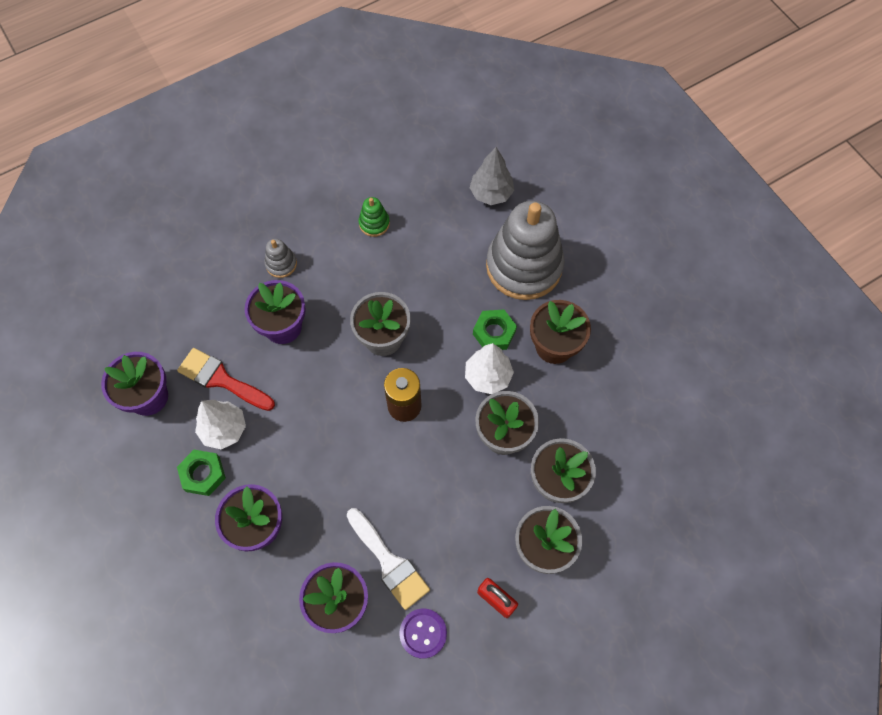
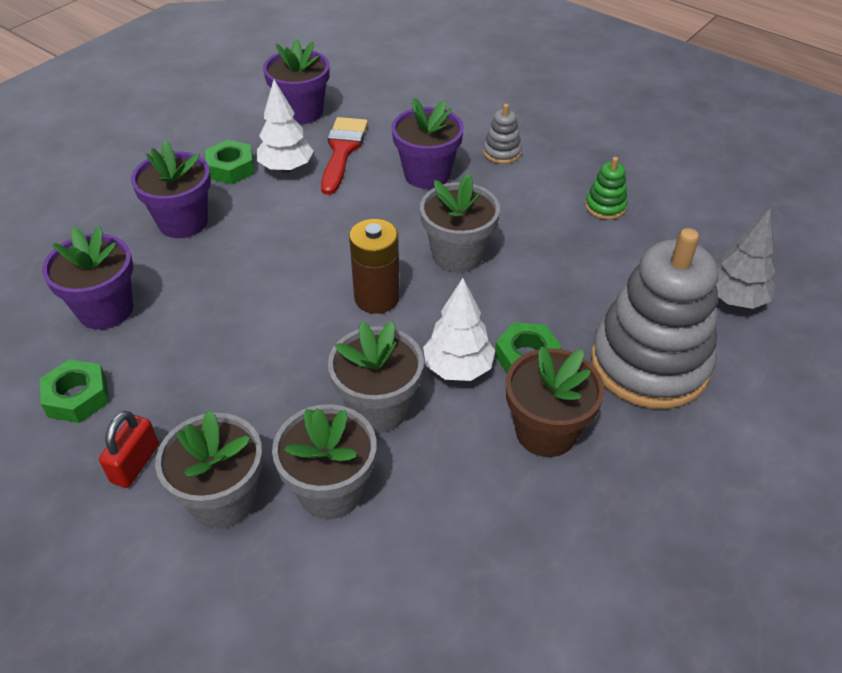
camera: 70 degrees right, 20 degrees down
white brush [347,508,430,610] -> none
purple button [399,609,447,659] -> green nut [40,359,109,423]

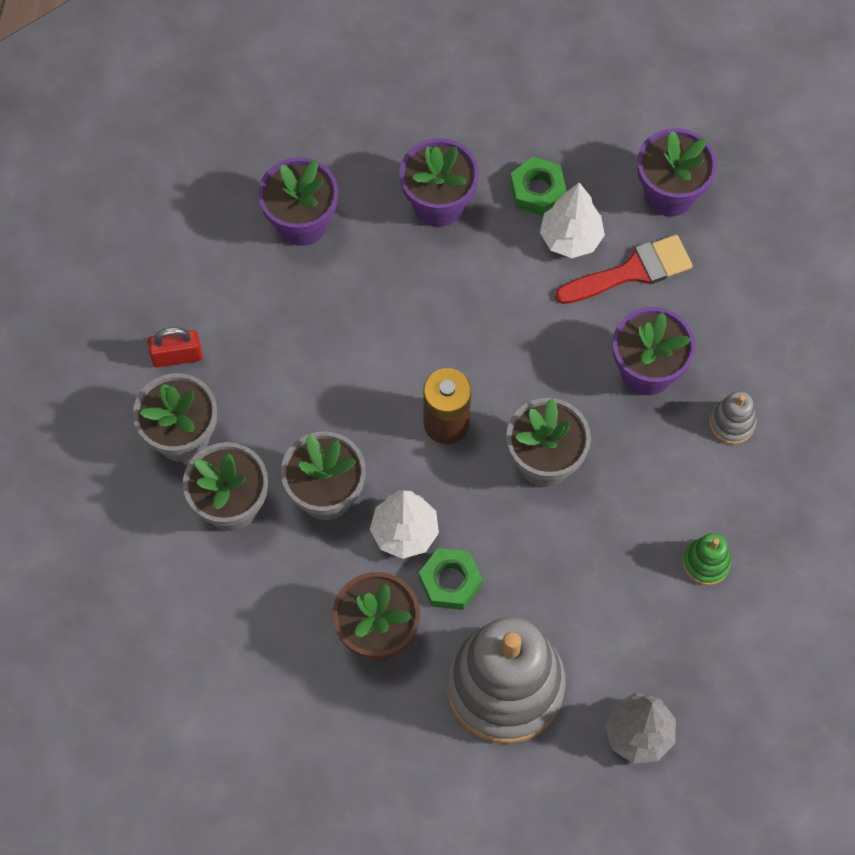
camera: 60 degrees right, 20 degrees up
green nut [40,359,109,423] -> none

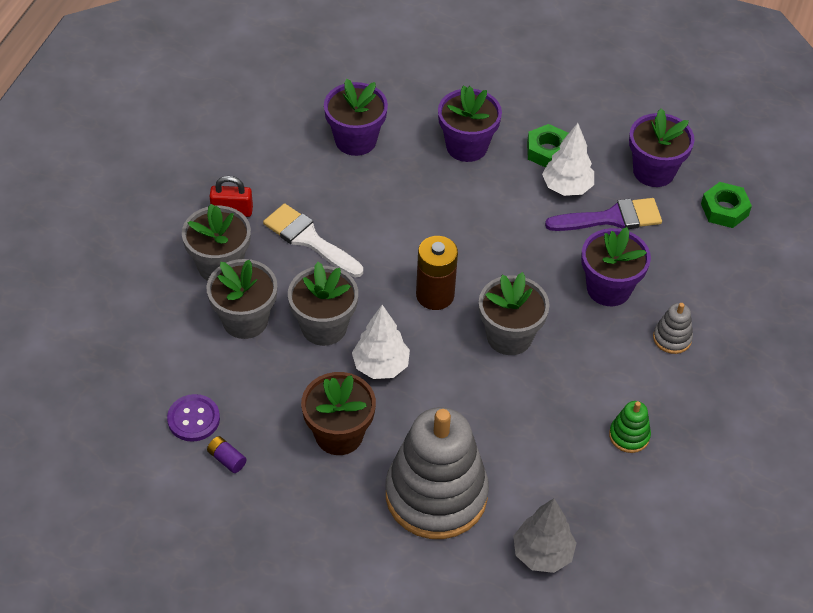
camera: 10 degrees right, 15 degrees down
green nut [419,548,482,610] -> green nut moved to [701,182,752,228]
red brush [555,235,693,304] -> purple brush [545,198,662,231]
none -> purple button [167,394,220,442]
none -> purple battery [207,436,246,473]
none -> white brush [263,203,363,277]

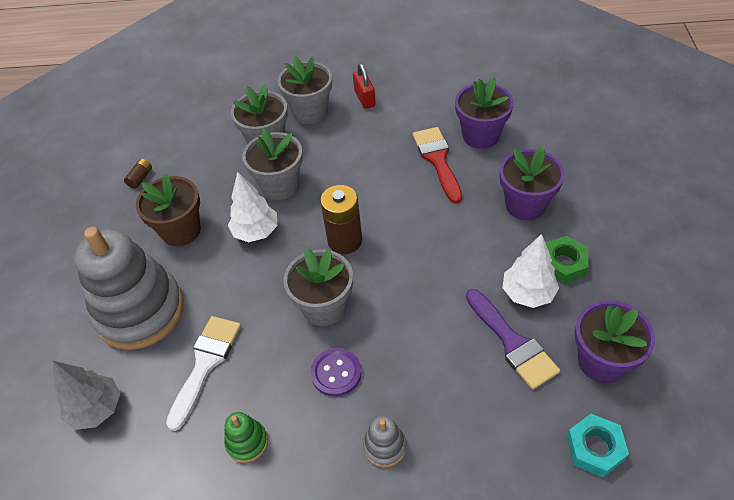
camera: 75 degrees right, 0 degrees up
purple button [167,394,220,442] -> purple button moved to [310,348,362,397]
purple battery [207,436,246,473] -> brown battery [124,159,152,189]
white brush [263,203,363,277] -> white brush moved to [166,316,241,431]
purple flower pot [581,227,651,306] -> none
green nut [701,182,752,228] -> turquoise nut [566,414,629,477]
none -> red brush [413,127,462,204]

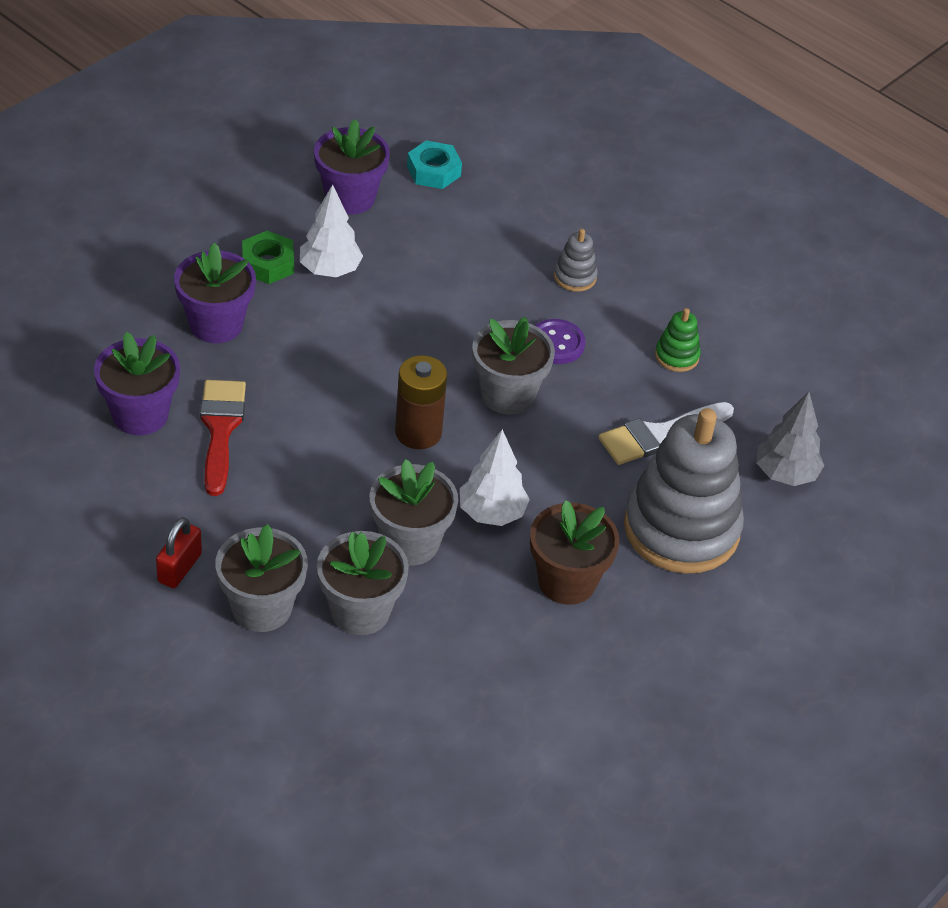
camera: 145 degrees left, 5 degrees down
brown battery [124,159,152,189] -> none
red brush [413,127,462,204] -> red brush turned 150 degrees clockwise [200,380,246,496]
purple brush [466,289,560,389] -> none

